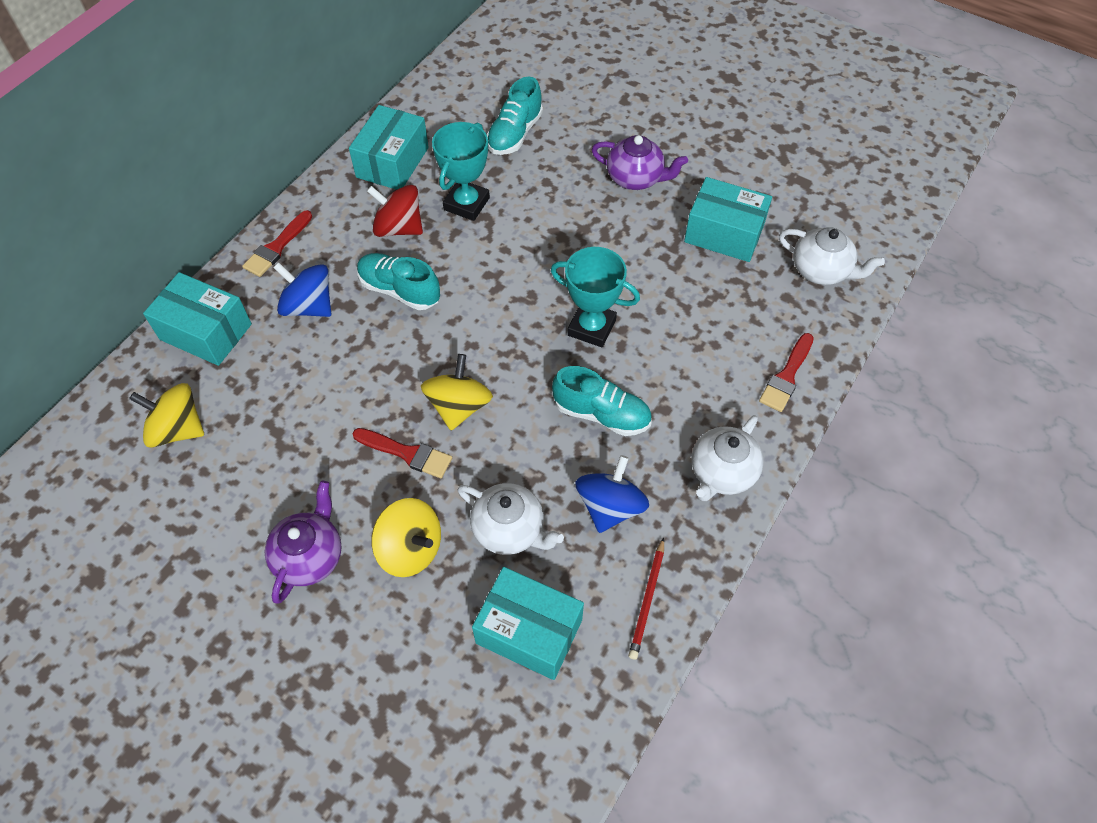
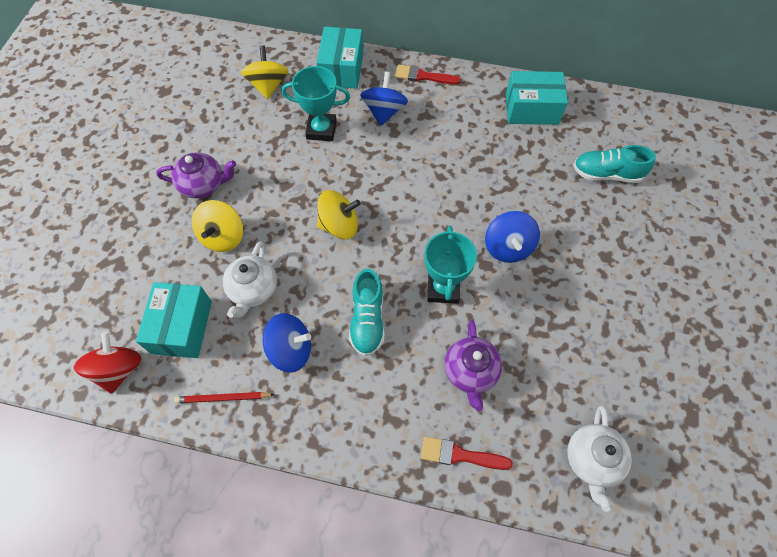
camera: 70 degrees right, 5 degrees up
red brush [353,428,452,478] -> none
turquoise shoe [357,253,440,310] -> none
red spinning top [367,185,423,237] -> red spinning top moved to [74,332,141,394]
turquoise trophy [432,122,490,221] -> turquoise trophy moved to [282,66,350,141]
purple teapot [592,135,688,190] -> purple teapot moved to [444,320,502,411]
turquoise box [684,177,772,262] -> none
white teapot [692,415,764,501] -> none
none -> blue spinning top [485,211,540,263]

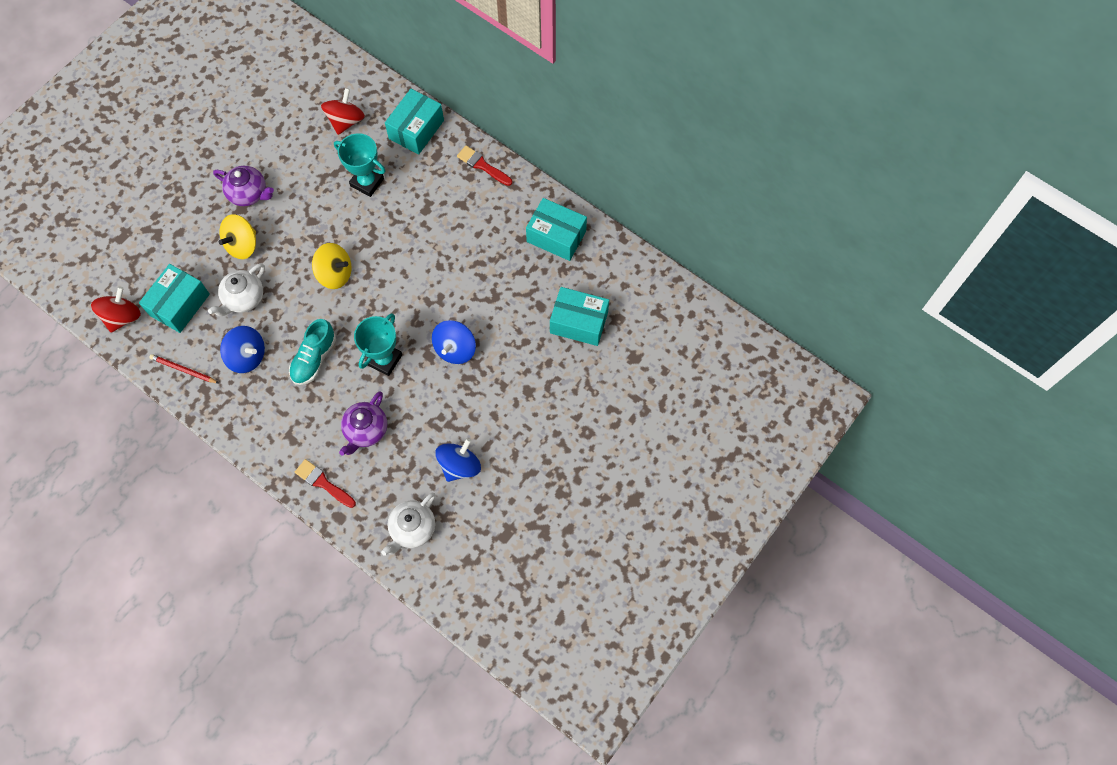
camera: 25 degrees right, 5 degrees up
yellow spinning top [241,45,289,99] -> red spinning top [321,88,365,135]
blue spinning top [360,72,408,126] -> blue spinning top moved to [435,438,481,482]
turquoise shoe [573,145,656,183] -> turquoise box [550,287,609,346]

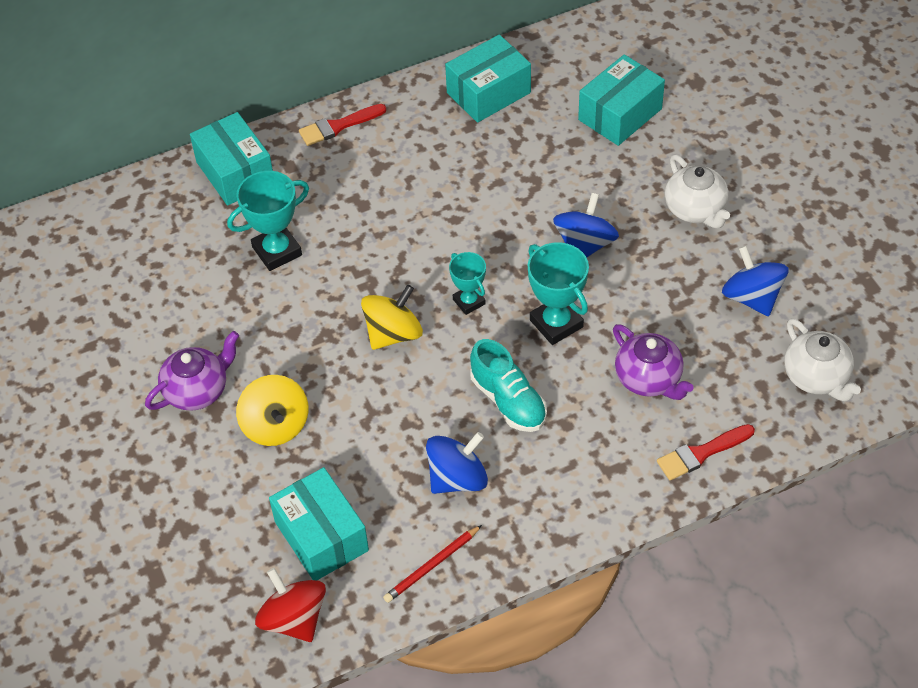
camera: 60 degrees left, 15 degrees down
white teapot [208,263,265,316] -> white teapot moved to [665,155,730,229]
red spinning top [321,88,365,135] -> none
blue spinning top [432,320,476,364] -> blue spinning top turned 120 degrees counterclockwise [553,193,619,257]
none -> turquoise trophy [449,252,486,315]

